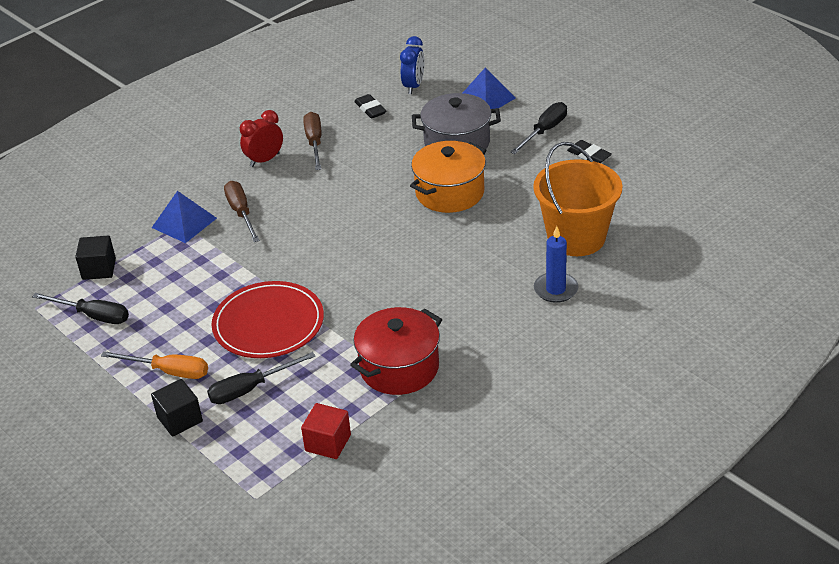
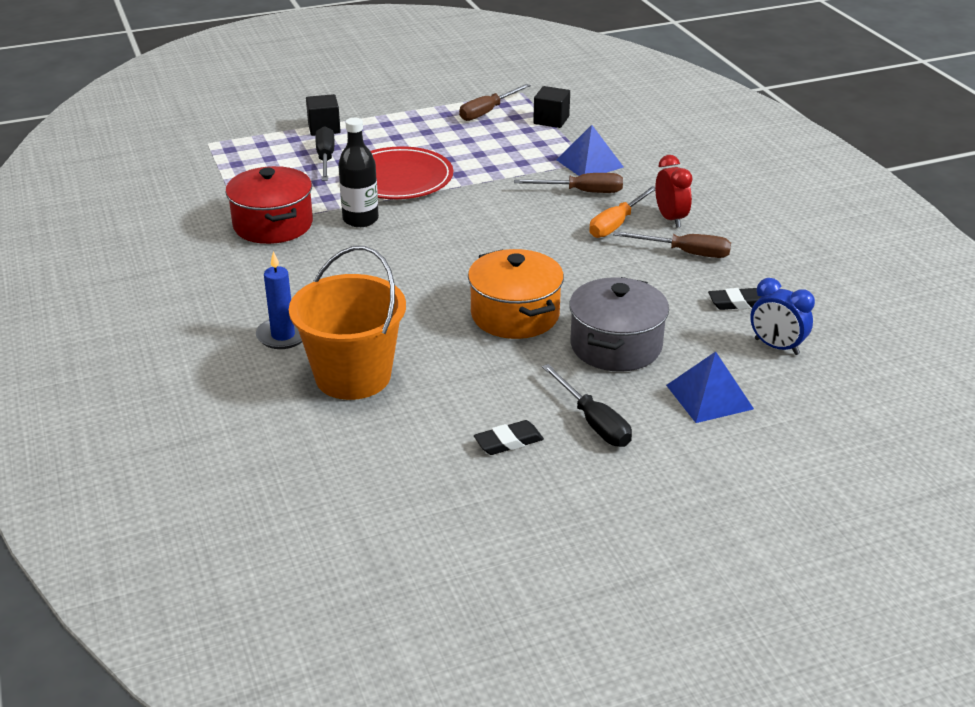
camera: 110 degrees right, 5 degrees down
black screwdriver [32,293,129,324] -> brown screwdriver [459,84,531,121]
orange screwdriver [101,351,208,379] -> orange screwdriver moved to [589,186,655,238]
red cube [301,403,351,459] -> none
none -> black bottle [338,118,379,227]

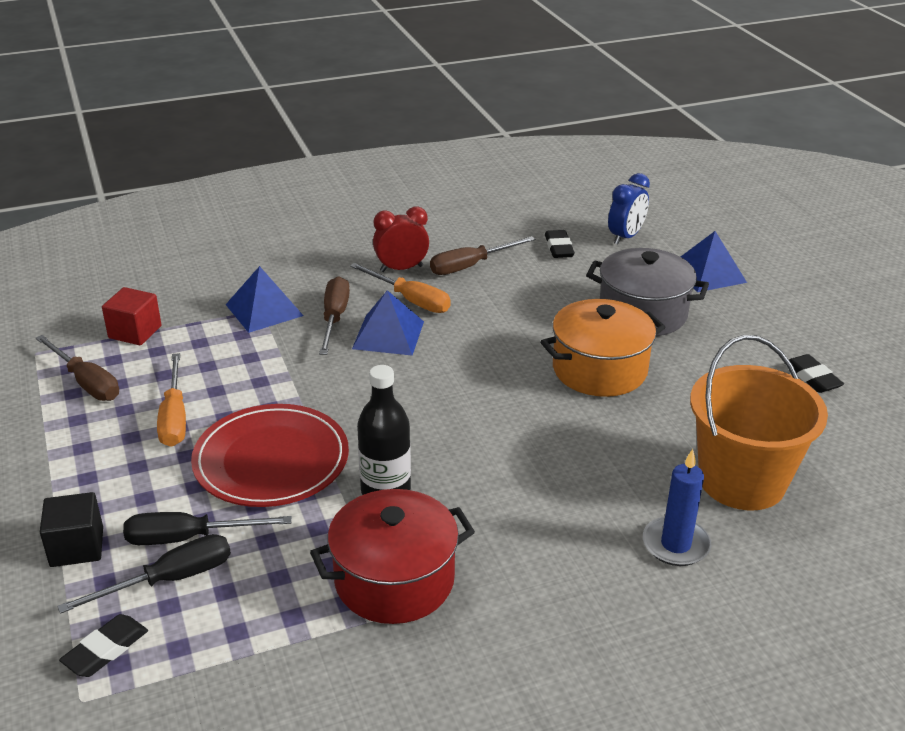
camera: 90 degrees left, 0 degrees up
black cube [533,86,570,128] -> red cube [102,287,162,345]
black screwdriver [542,364,632,447] -> black screwdriver moved to [57,534,231,614]
brown screwdriver [613,231,731,258] -> brown screwdriver turned 135 degrees counterclockwise [430,236,536,275]
none -> black eraser [59,614,148,677]
none -> orange screwdriver [157,353,186,447]
none -> blue pyramid [352,290,424,356]

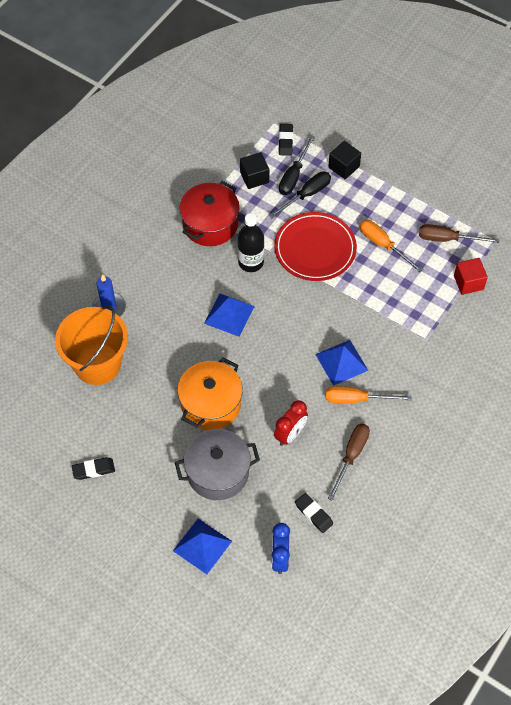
camera: 145 degrees right, 25 degrees up
blue pyramid [226,266,304,333] -> blue pyramid moved to [204,294,255,337]
brown screwdriver [319,276,350,355] -> none
red clock [373,207,429,272] -> red clock moved to [274,400,308,446]
black eraser [789,354,844,393] -> black eraser turned 45 degrees counterclockwise [72,457,115,480]
none -> black cube [240,152,270,189]

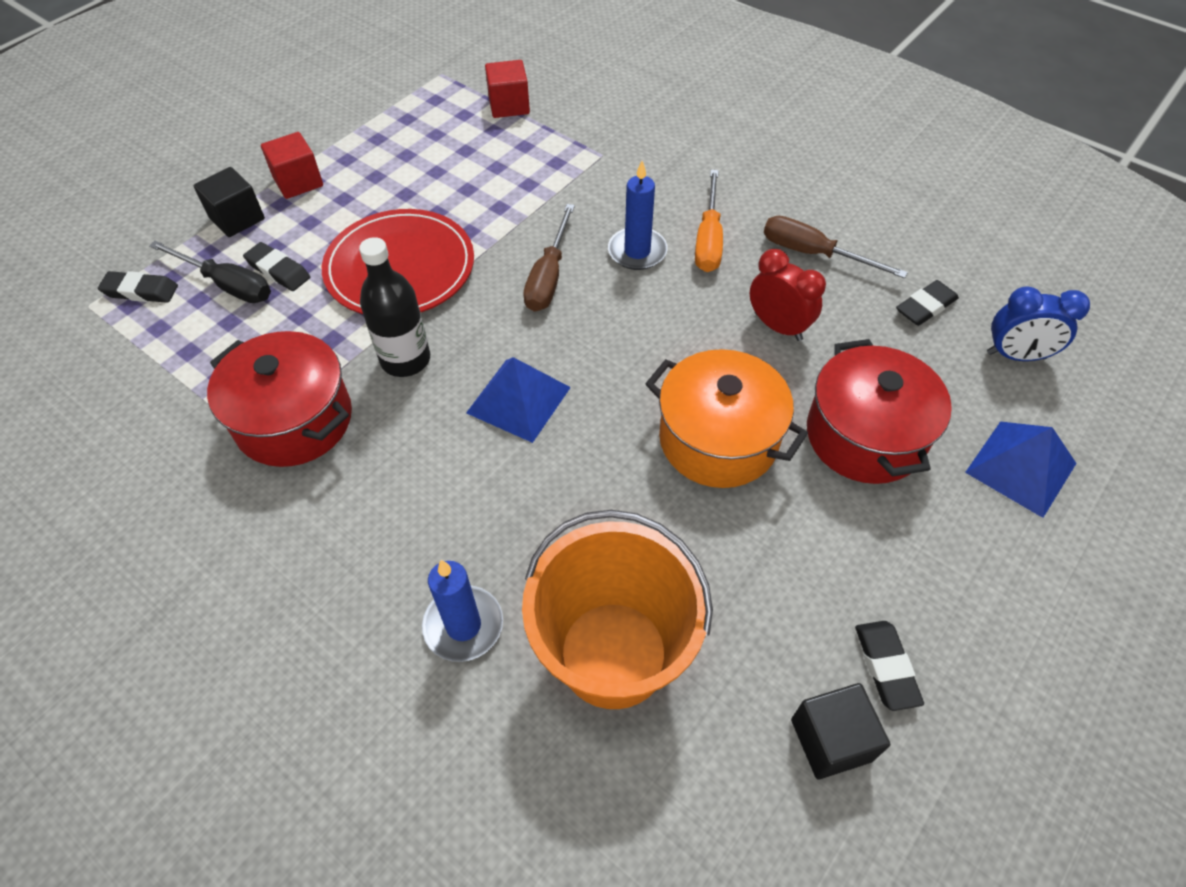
camera: 85 degrees left, 5 degrees down
grey pot [175,429,260,500] -> red pot [807,339,952,484]
black cube [240,152,270,189] -> black cube moved to [791,683,890,779]
black screwdriver [269,171,331,218] -> black eraser [243,242,310,291]
blue pyramid [315,340,368,386] -> blue candle [608,161,668,270]
orange screwdriver [360,220,423,272] -> none
brown screwdriver [419,224,499,243] -> brown screwdriver moved to [523,204,575,312]
none -> red cube [261,132,323,199]

